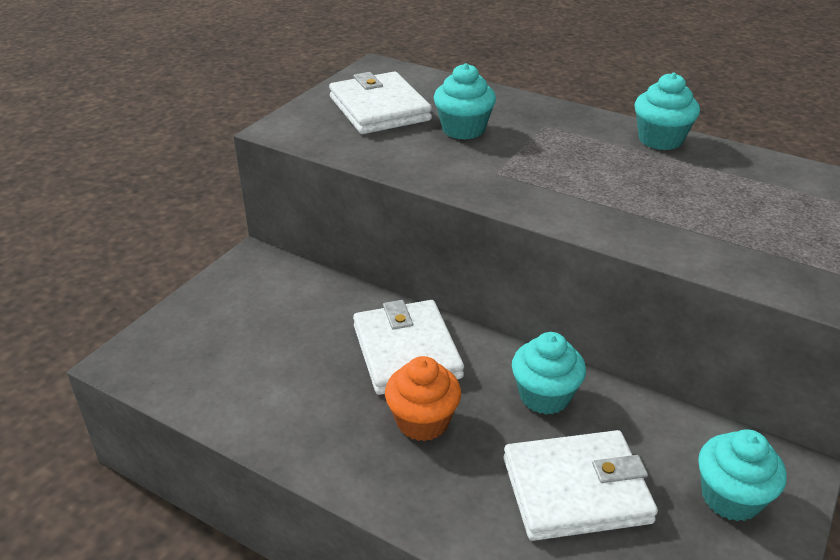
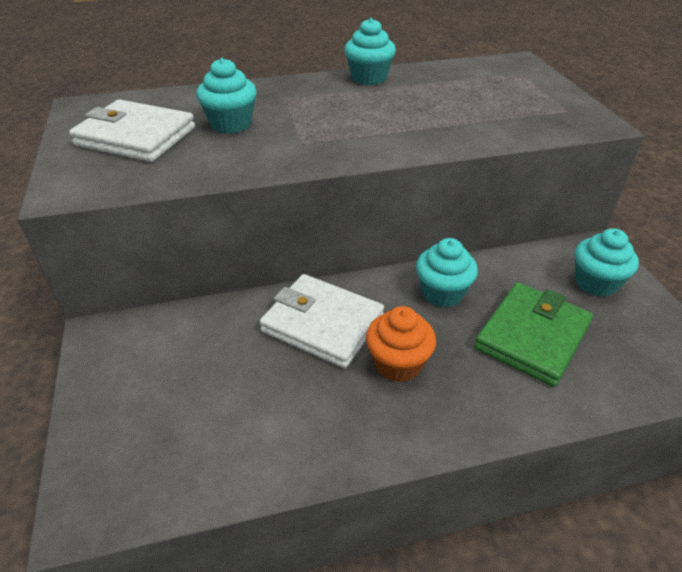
camera: 45 degrees left, 5 degrees up
white wallet [504,430,658,541] -> green wallet [474,282,593,387]

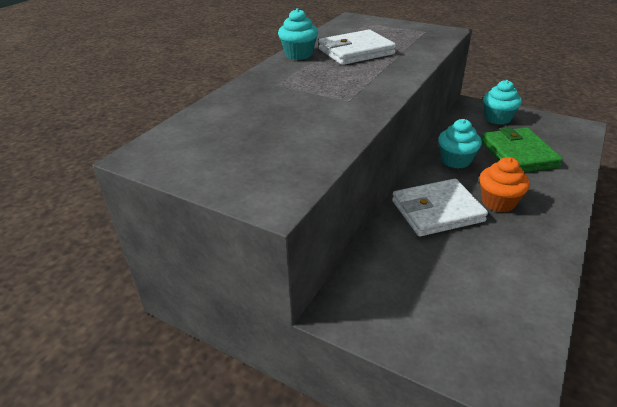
camera: 45 degrees left, 5 degrees down
white wallet [69,99,195,162] -> white wallet moved to [318,30,396,65]
turquoise cupcake [196,58,257,134] -> none

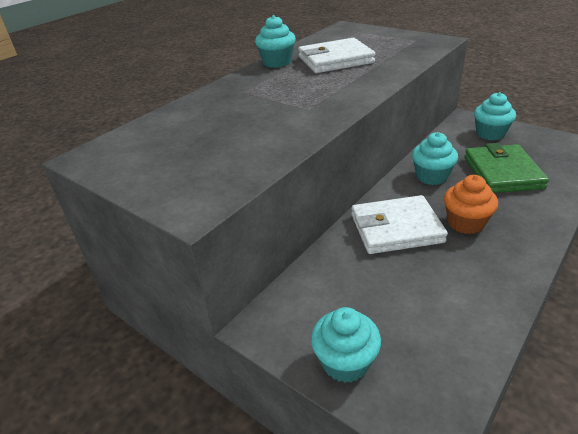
camera: 10 degrees right, 0 degrees up
none -> turquoise cupcake [311,307,381,383]

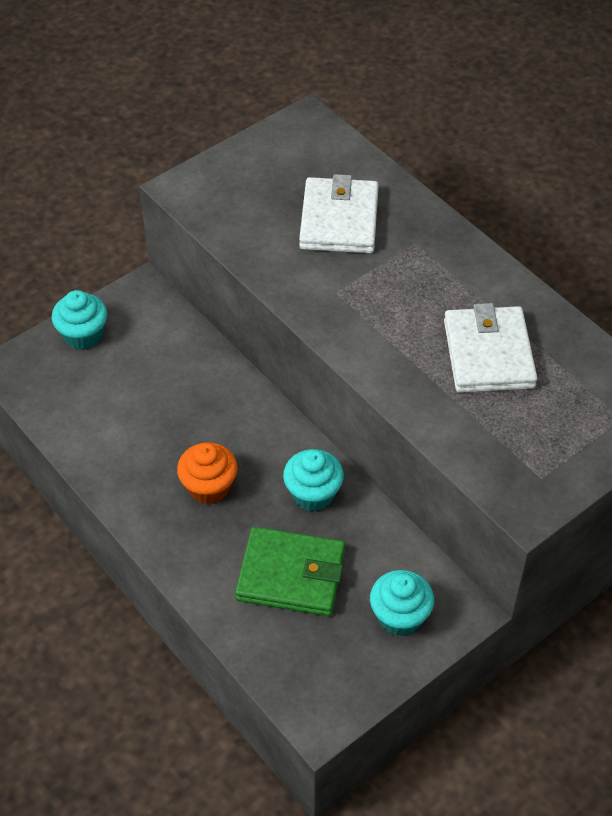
camera: 100 degrees right, 15 degrees up
turquoise cupcake [255,15,296,68] -> none
white wallet [351,195,448,254] -> white wallet moved to [299,174,379,253]

